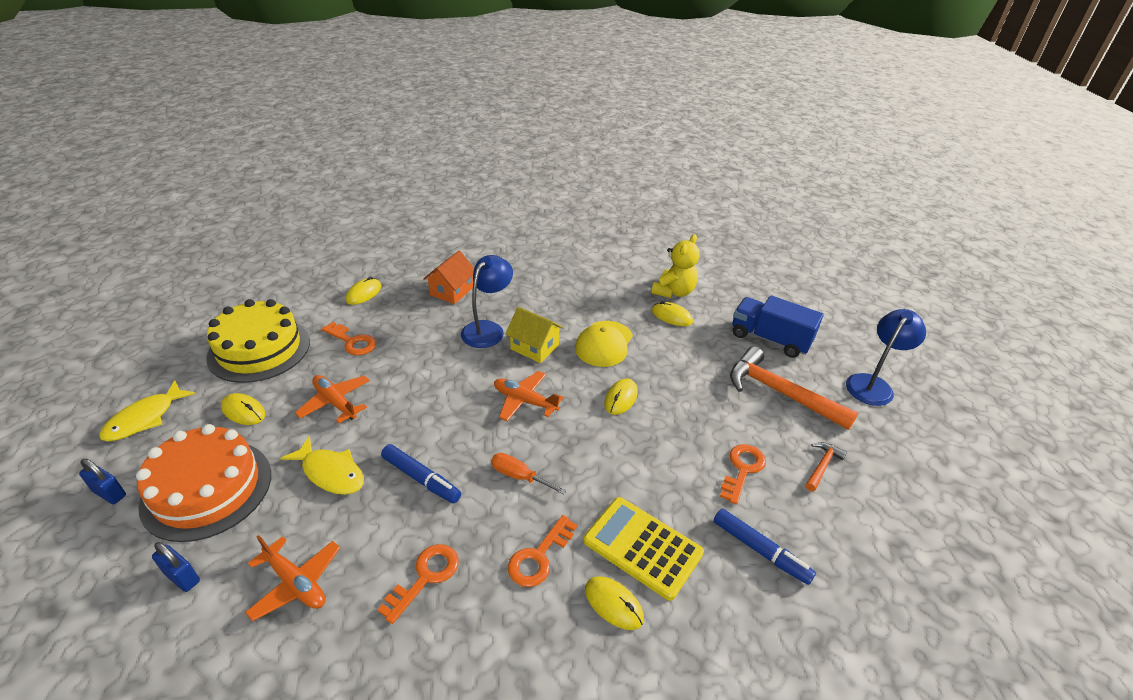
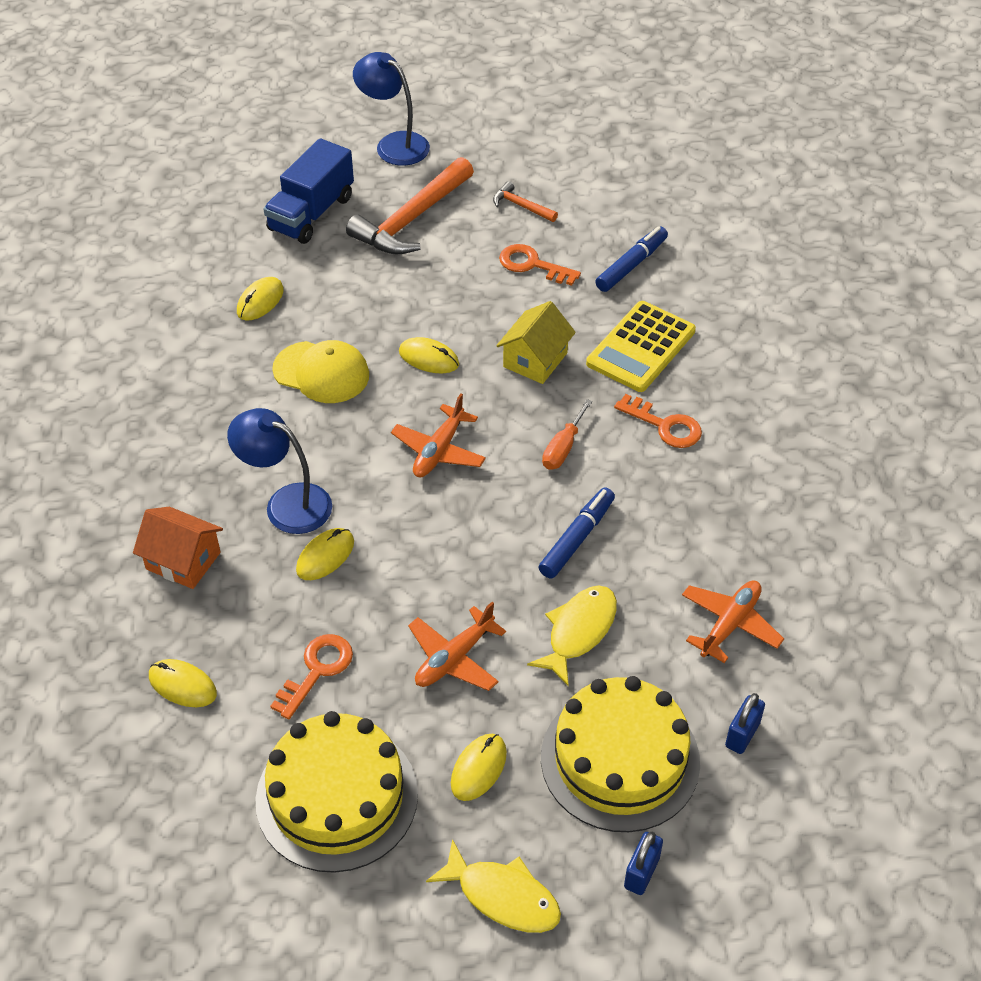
camera: 90 degrees left, 10 degrees up
orange cake [136,424,271,542] -> yellow cake [541,676,700,832]
orange key [378,544,459,624] -> none
yellow house [505,307,564,363] -> yellow house moved to [496,301,576,384]
yellow mouse [585,576,644,630] -> yellow mouse moved to [296,528,354,580]
yellow teddy bear [651,234,699,298] -> none

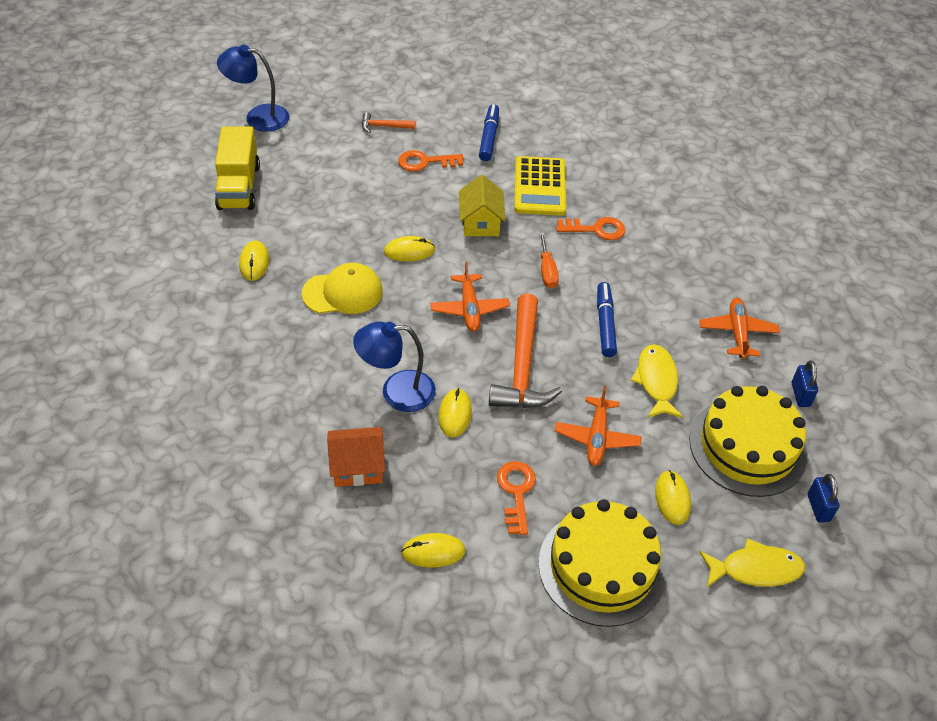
camera: 35 degrees left, 0 degrees up
blue truck [263,138,354,244] -> yellow truck [215,126,260,210]
orange hammer [346,157,474,255] -> orange hammer moved to [489,293,562,408]

